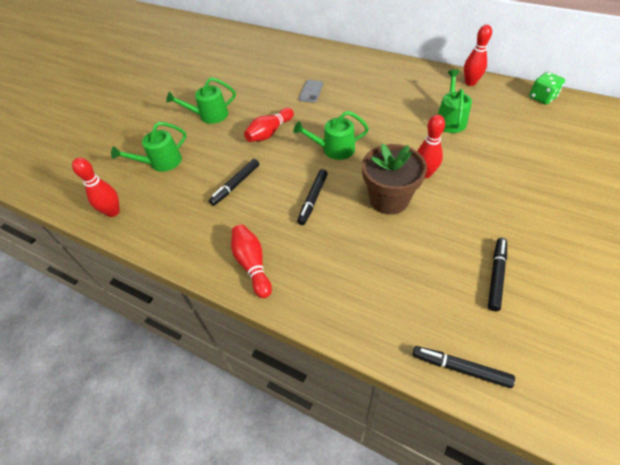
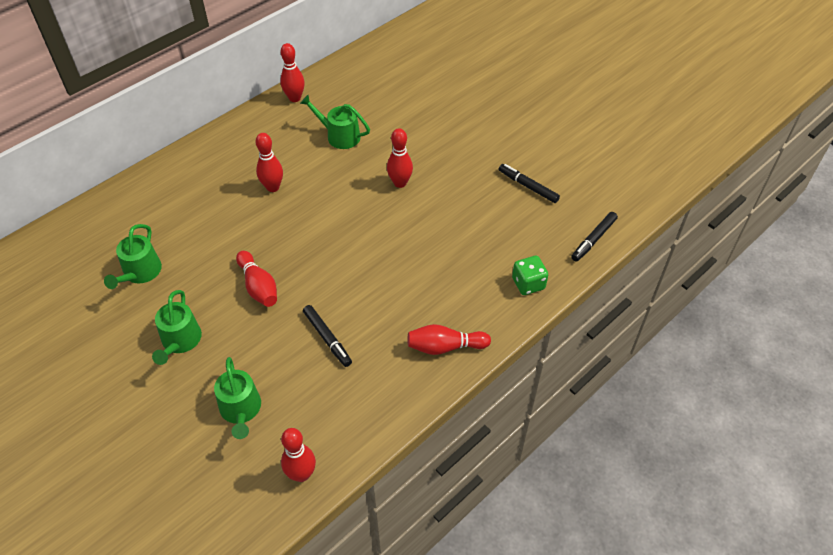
camera: 75 degrees left, 0 degrees up
green watering can [294,111,369,160] -> green watering can moved to [104,224,162,289]
black marker [297,169,328,225] -> none
grey phone [299,80,323,103] -> none
brown flower pot [362,143,427,215] -> none
green dice [529,72,565,104] -> green dice moved to [512,256,548,295]
none -> red bowling pin [255,133,283,192]

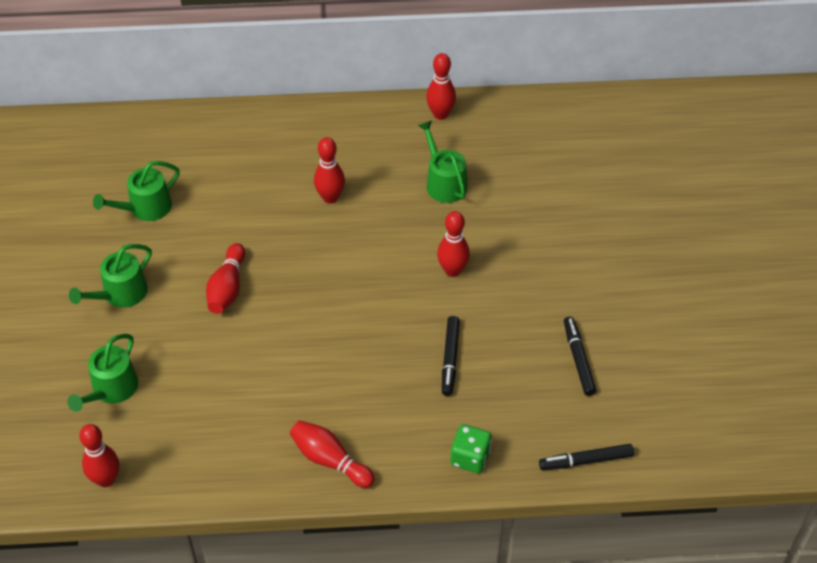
camera: 40 degrees right, 0 degrees up
black marker [303,305,352,367] -> black marker moved to [442,316,460,396]

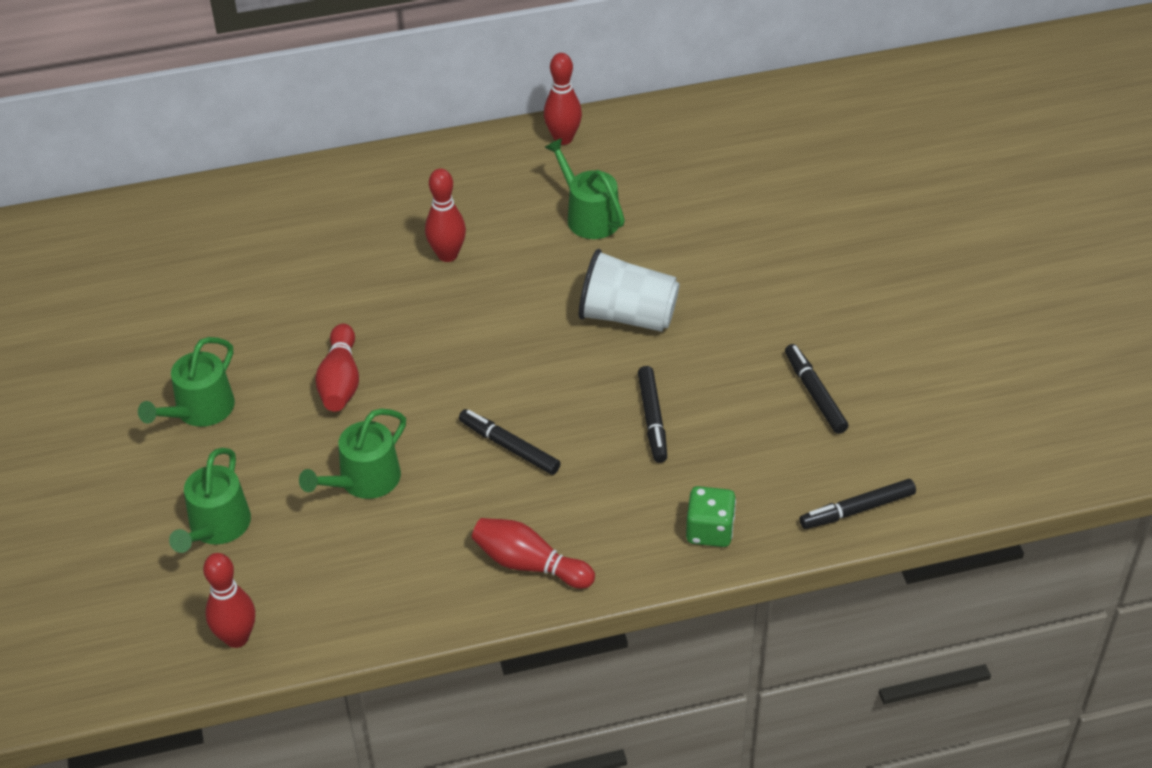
camera: 10 degrees left, 5 degrees down
green watering can [93,161,180,221] -> green watering can moved to [299,409,406,499]
red bowling pin [437,211,470,277] -> white cup [579,249,680,332]
none -> black marker [459,409,561,475]

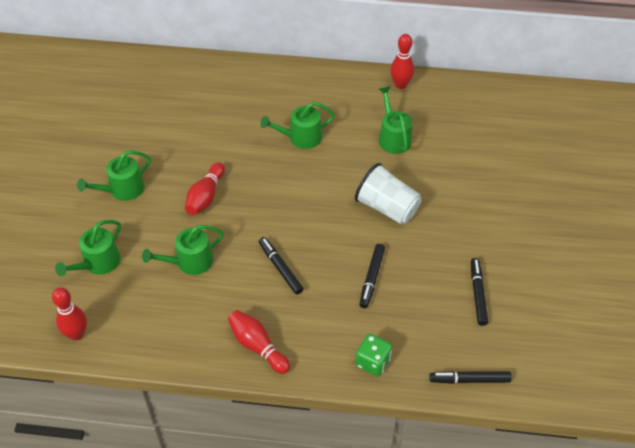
camera: 20 degrees right, 5 degrees up
red bowling pin [425,169,466,262] -> green watering can [260,102,335,149]

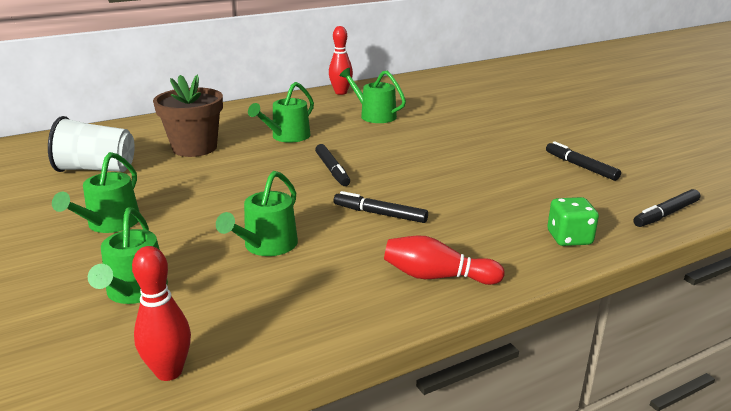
camera: 35 degrees left, 25 degrees down
red bowling pin [185,162,225,215] -> none
white cup [355,163,422,224] -> white cup moved to [48,116,134,172]
black marker [359,244,385,308] -> black marker moved to [315,144,350,186]
none -> brown flower pot [153,75,223,157]

